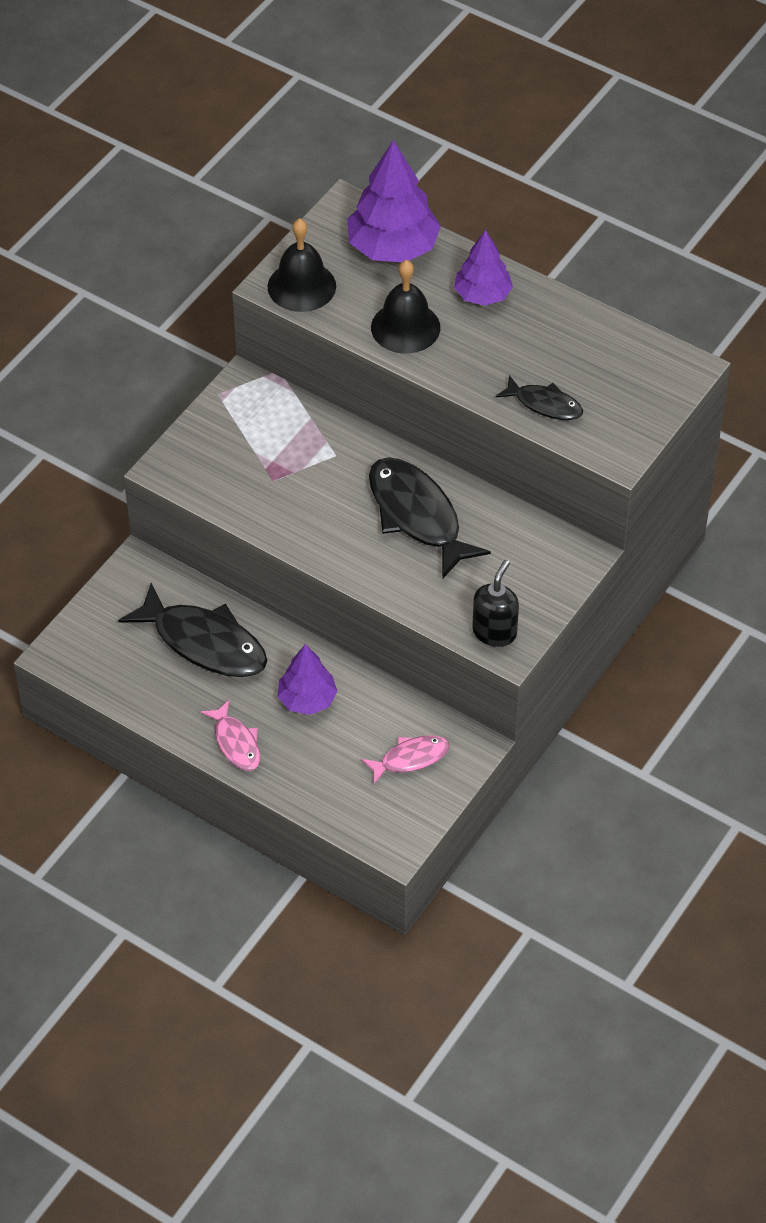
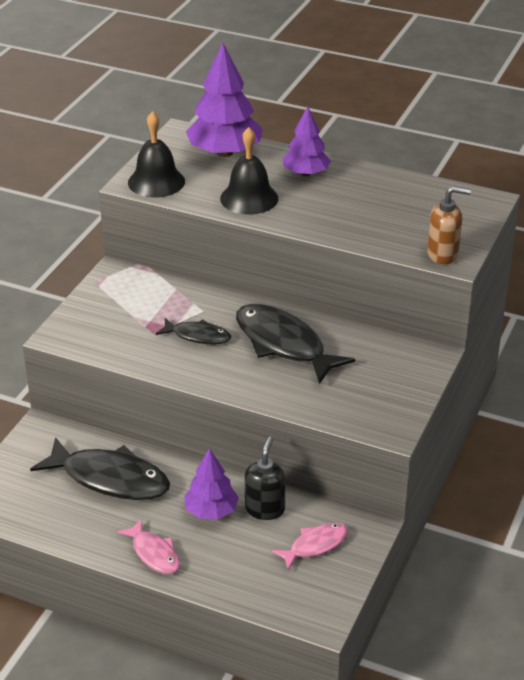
camera: 10 degrees left, 15 degrees down
black soap dispenser [472,560,519,647] -> black soap dispenser moved to [245,437,286,520]
black fish [496,375,583,420] -> black fish moved to [156,318,231,344]
none -> brown soap dispenser [427,186,471,264]

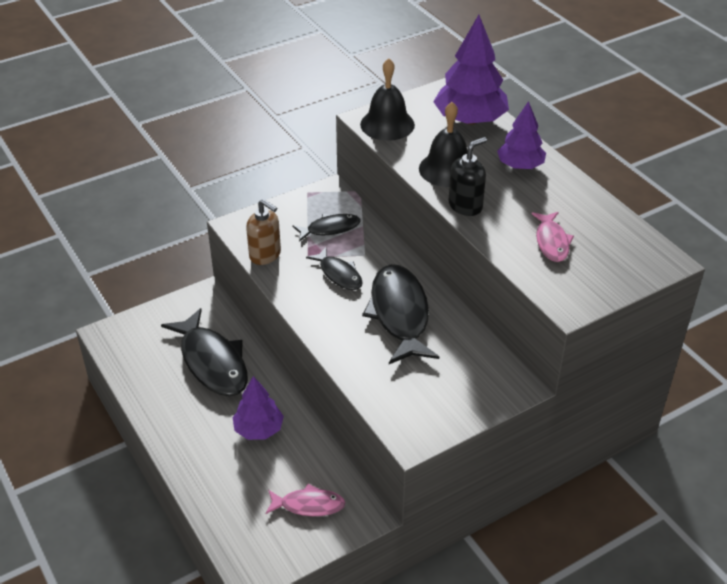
camera: 35 degrees right, 5 degrees up
pink fish [117,519,180,574] -> pink fish moved to [532,212,574,262]
black soap dispenser [245,437,286,520] -> black soap dispenser moved to [448,137,487,216]
brown soap dispenser [427,186,471,264] -> brown soap dispenser moved to [246,199,281,265]
none -> black fish [292,214,361,242]

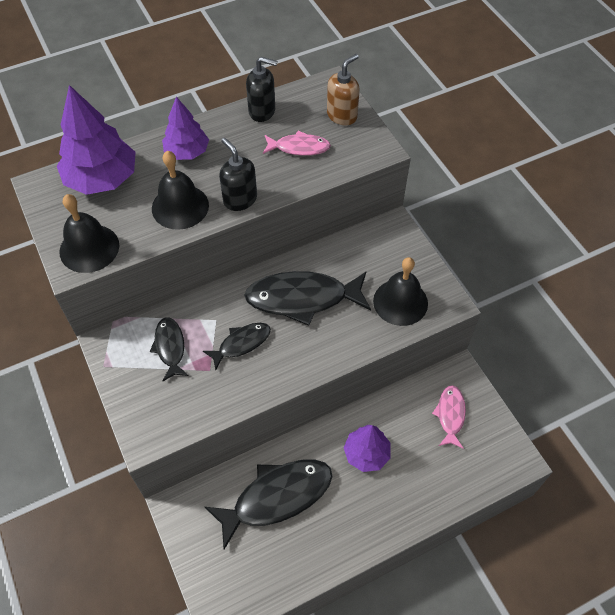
camera: 85 degrees left, 15 degrees up
brown soap dispenser [246,199,281,265] -> brown soap dispenser moved to [327,54,360,125]
none -> black soap dispenser [246,57,277,122]
none -> black bell [373,257,428,326]

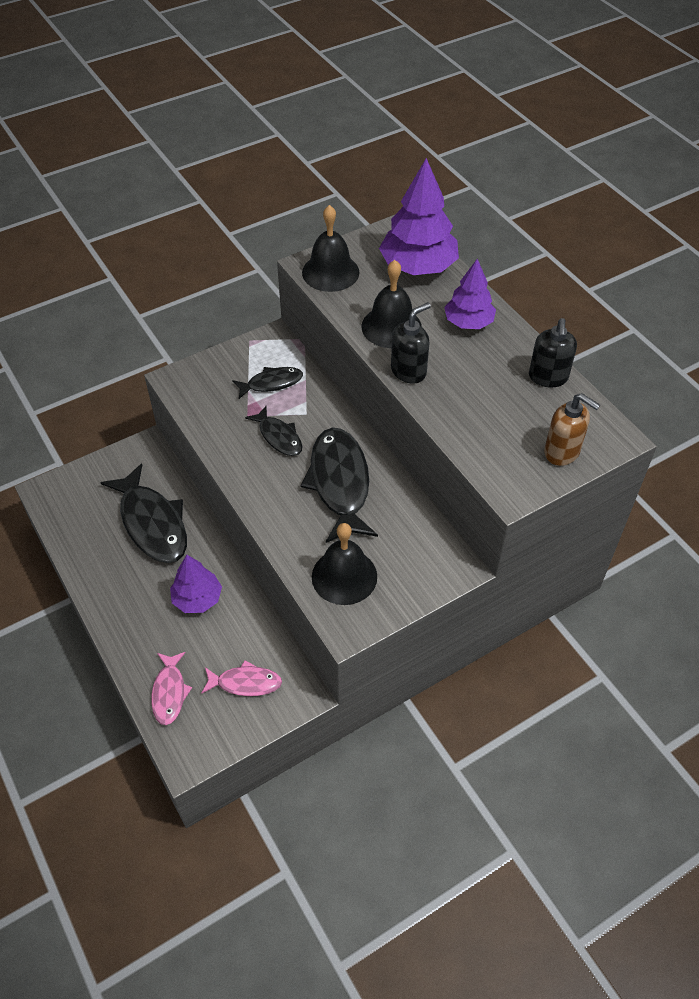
camera: 85 degrees right, 5 degrees down
pink fish [263,131,331,156] -> pink fish moved to [151,652,192,725]

